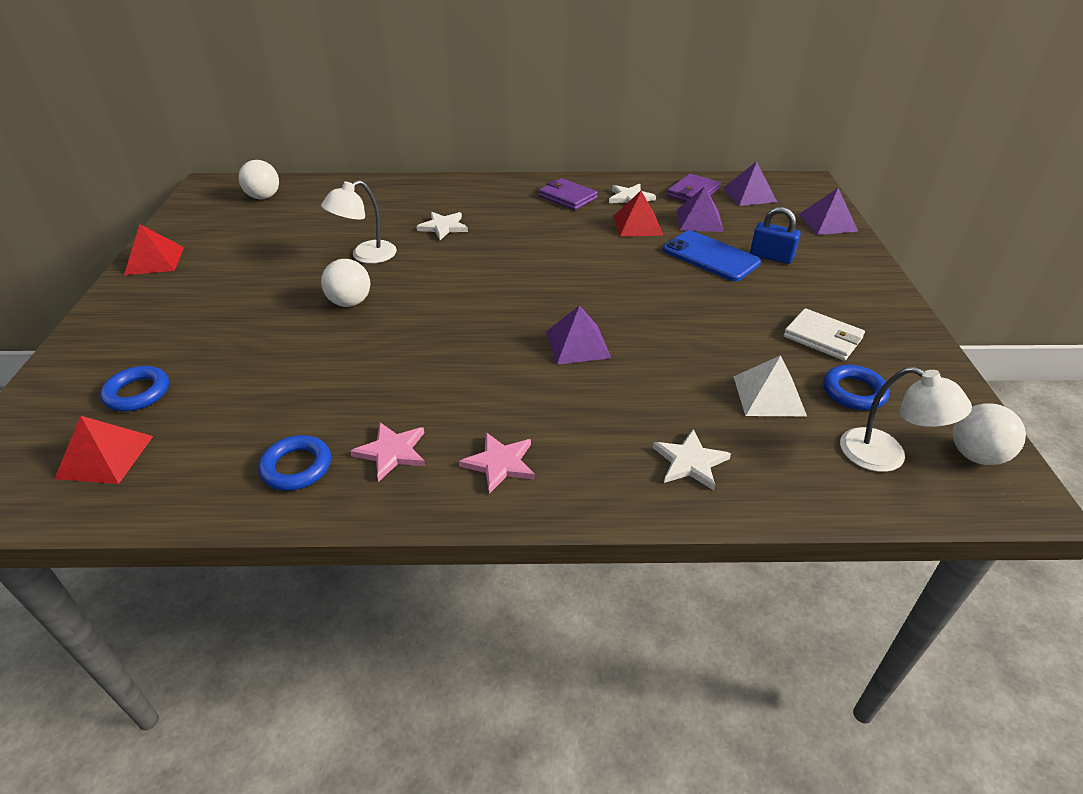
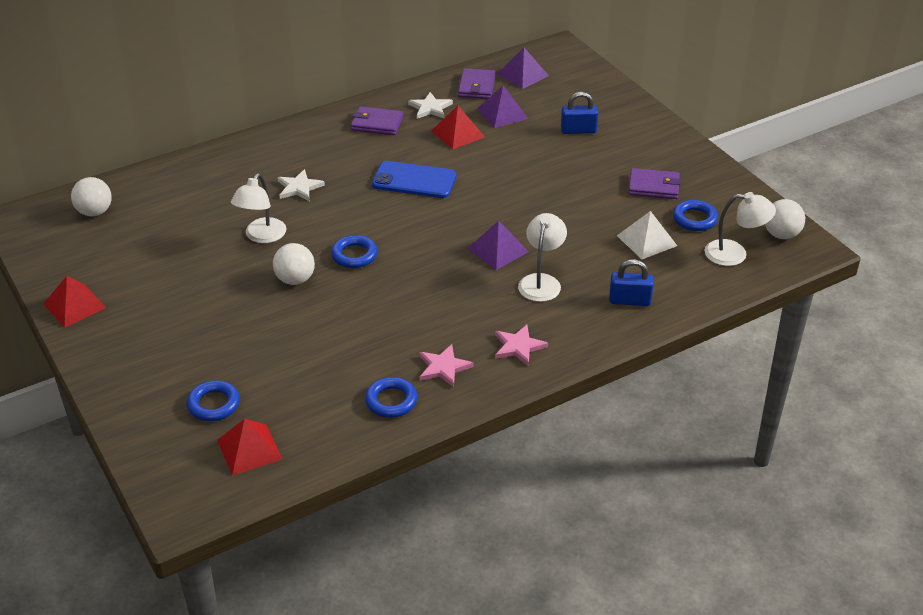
camera: 30 degrees left, 0 degrees up
white star [653,429,731,490] -> blue padlock [609,259,654,306]
blue phone [663,231,761,281] -> blue phone moved to [372,161,457,198]
white wallet [784,308,865,361] -> purple wallet [629,168,681,199]
purple pyramid [798,188,858,235] -> none
none -> blue ring [331,235,377,268]
none -> white lamp [518,213,567,302]

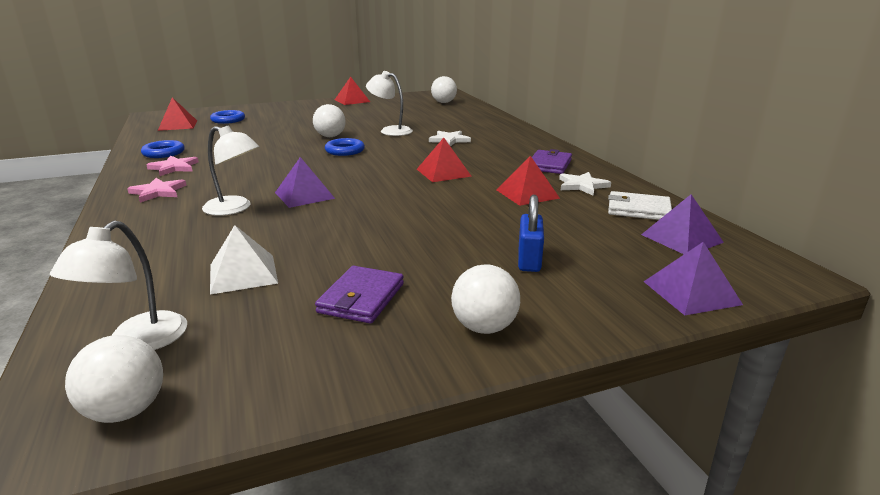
camera: 100 degrees right, 15 degrees down
blue phone [372,161,457,198] -> red pyramid [417,138,472,182]
purple wallet [458,68,496,99] -> white wallet [608,191,672,220]
purple pyramid [477,86,528,128] -> purple pyramid moved to [643,242,743,315]
blue padlock [609,259,654,306] -> none
blue ring [673,200,718,231] -> none
none -> white ball [451,264,520,334]

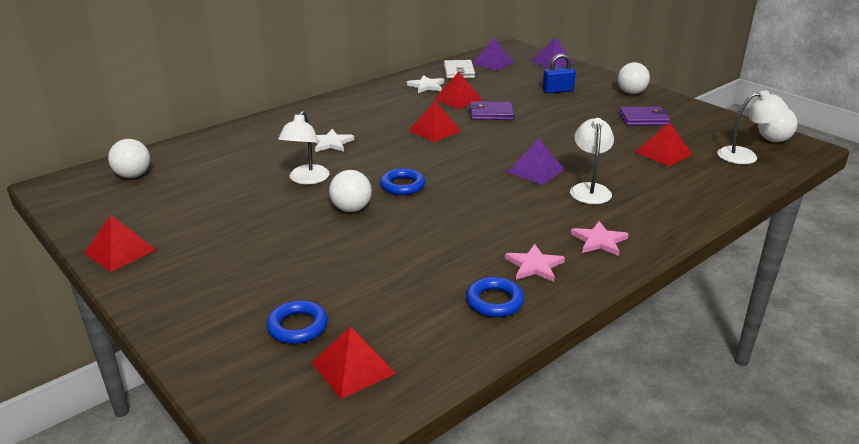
camera: 110 degrees left, 5 degrees up
white pyramid [210,225,278,295] -> red pyramid [635,122,692,166]
purple wallet [532,149,572,174] -> purple wallet moved to [469,101,514,120]

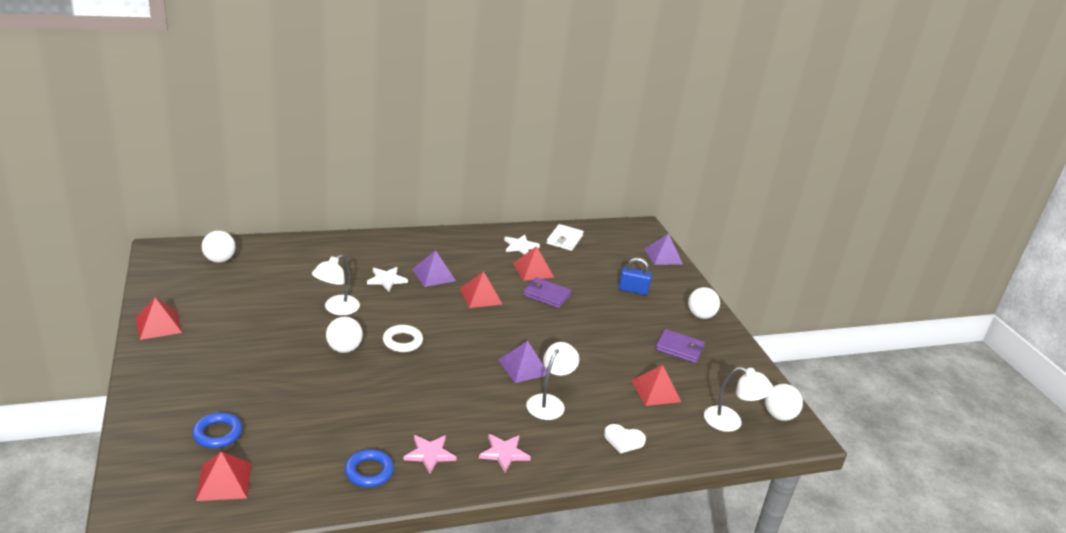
camera: 20 degrees right, 0 degrees up
blue ring [380,168,425,195] -> white ring [383,325,423,352]
purple pyramid [472,38,514,71] -> purple pyramid moved to [412,250,456,287]
none -> white heart [604,424,646,453]

